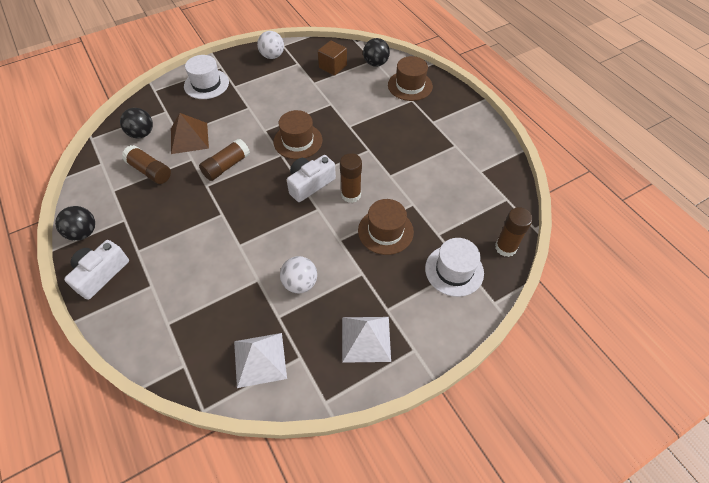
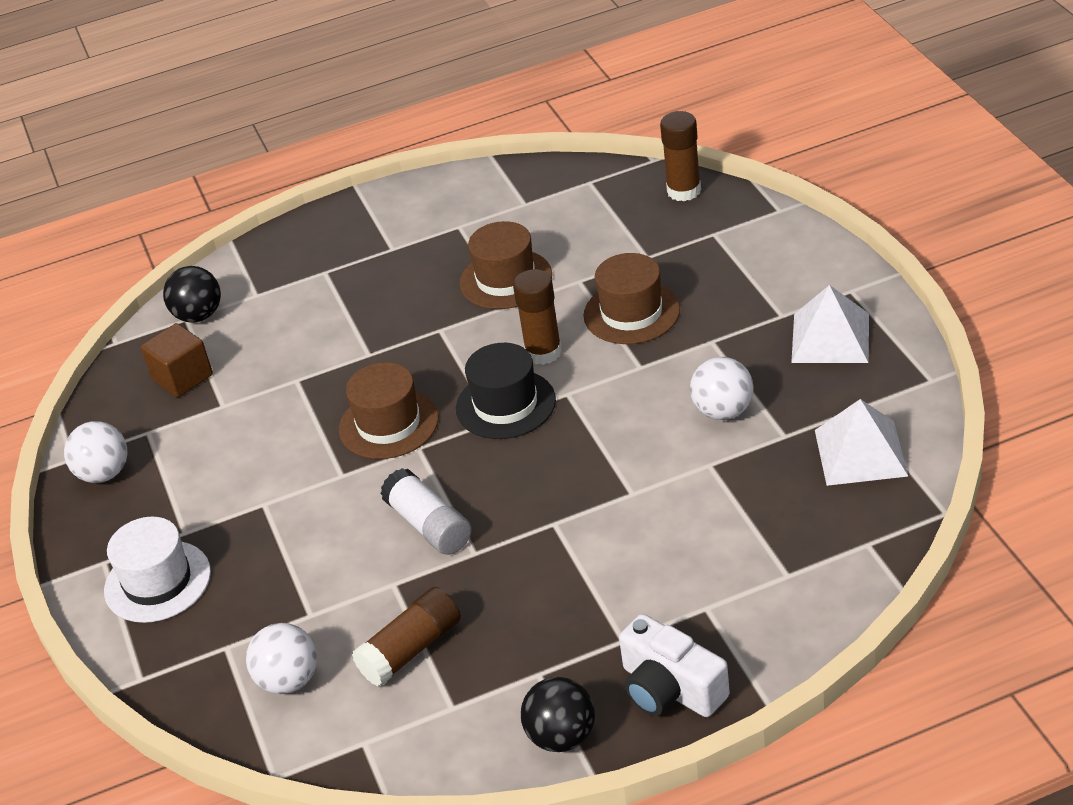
camera: 75 degrees left, 15 degrees down
black ball [120,108,153,139] -> white ball [246,623,317,694]
brown pyramid [171,113,209,154] -> none
brown glue stick [199,138,250,181] -> white glue stick [380,468,471,555]
white camera [287,155,336,202] -> black hat [456,343,556,439]
brown hat [388,56,433,101] -> brown hat moved to [460,221,552,309]
white hat [425,238,484,297] -> none

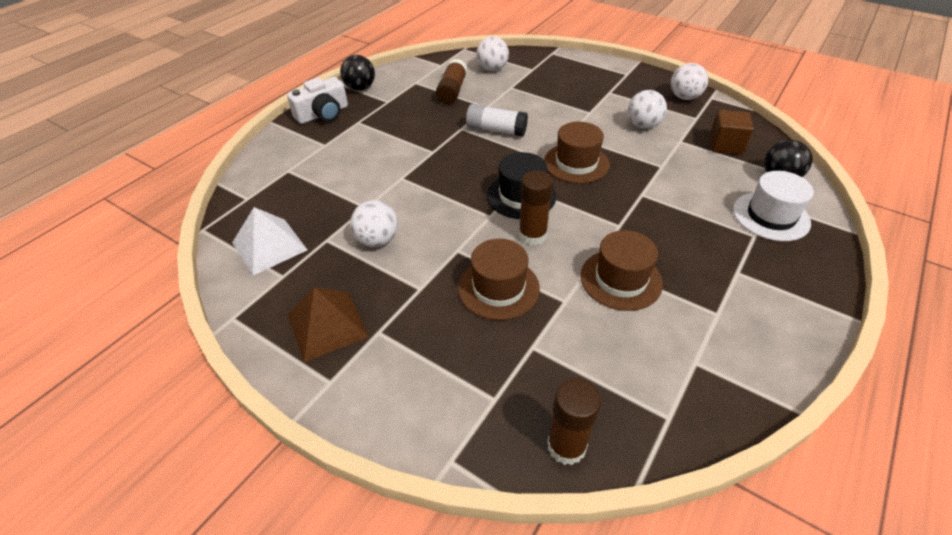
camera: 140 degrees right, 5 degrees up
white hat [104,517,211,623] -> white hat moved to [733,171,814,241]
white camera [619,614,730,717] -> white camera turned 135 degrees clockwise [287,77,348,124]
white pyramid [791,285,869,363] -> brown pyramid [288,287,369,362]
none -> white ball [628,90,667,129]

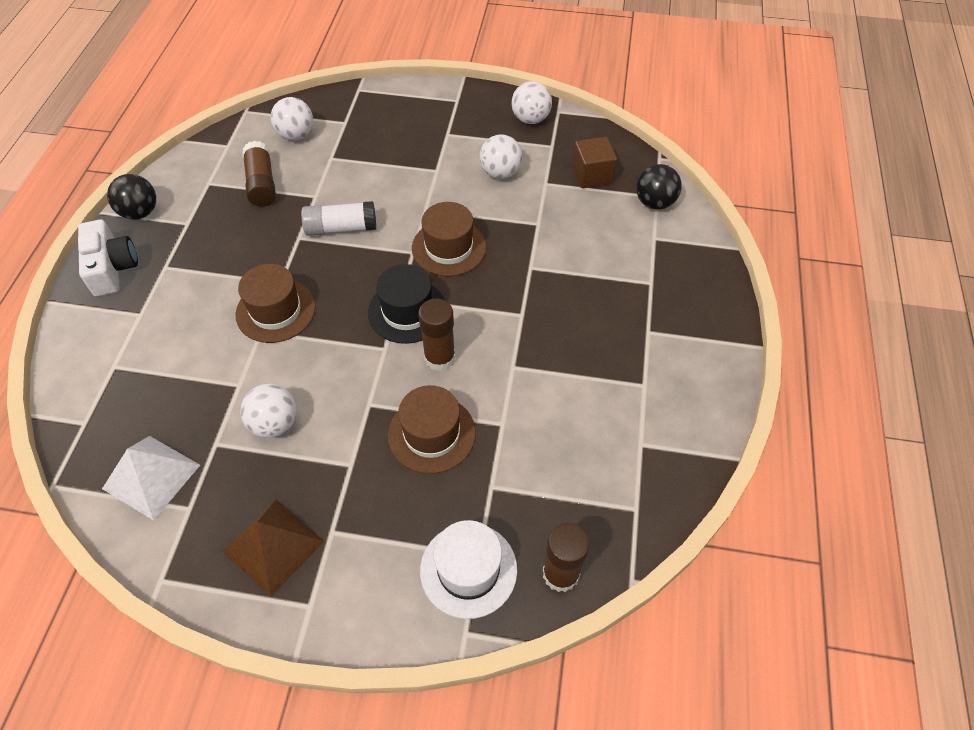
camera: 25 degrees left, 10 degrees up
white camera [287,77,348,124] -> white camera turned 45 degrees counterclockwise [78,219,138,297]
brown hat [580,230,663,311] -> brown hat moved to [236,264,316,343]
white hat [733,171,814,241] -> white hat moved to [420,520,517,619]

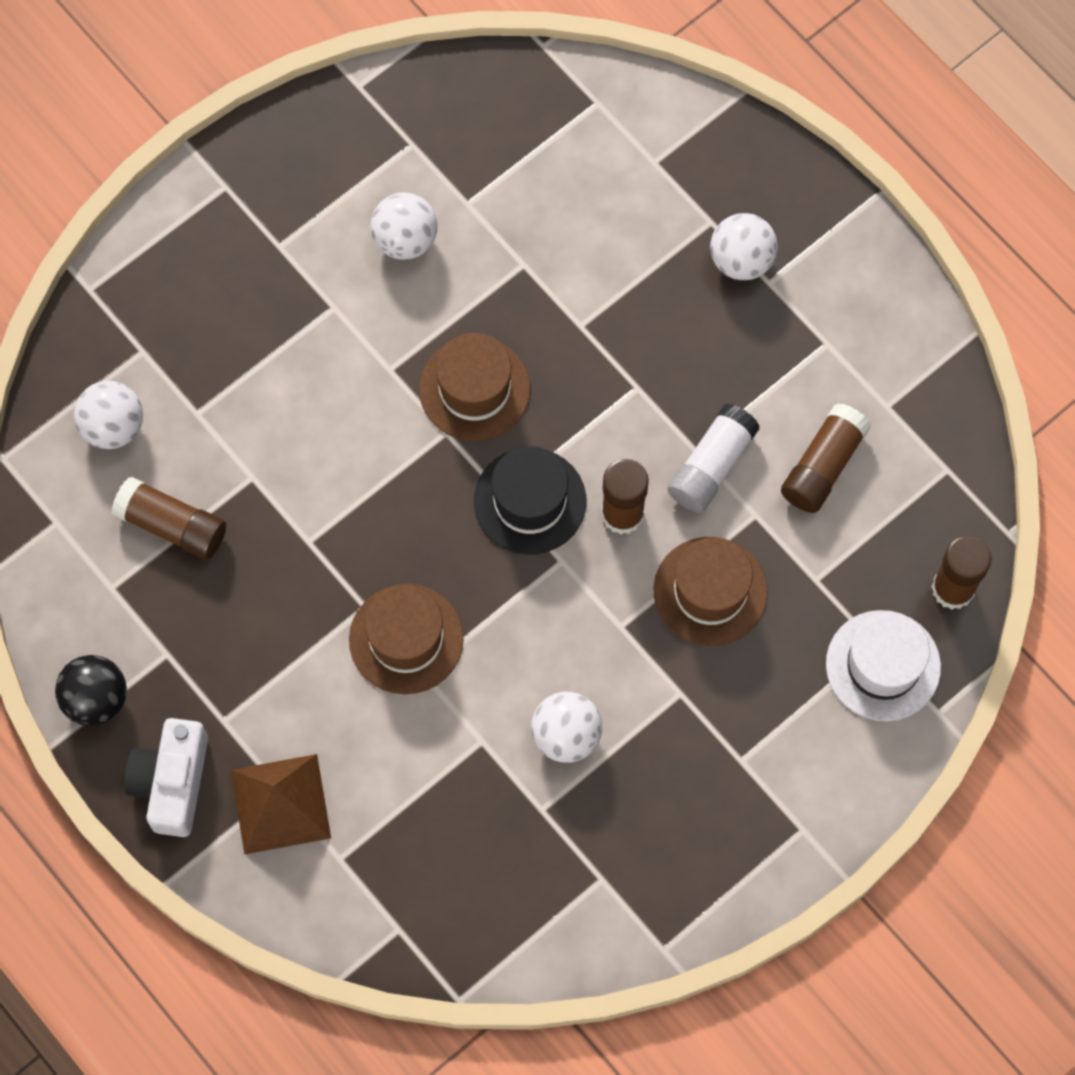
camera: 50 degrees left, 15 degrees up
white camera [78,219,138,297] -> white camera turned 105 degrees counterclockwise [124,718,208,837]
white pyramid [102,436,200,521] -> none
brown pyramid [223,500,325,596] -> brown pyramid moved to [231,754,331,855]
white glue stick [301,201,376,236] -> white glue stick moved to [668,403,760,513]
white ball [511,81,552,124] -> white ball moved to [710,213,778,280]
brown cube [572,137,617,188] -> none
black ball [636,164,682,209] -> none
none -> brown glue stick [781,403,871,513]

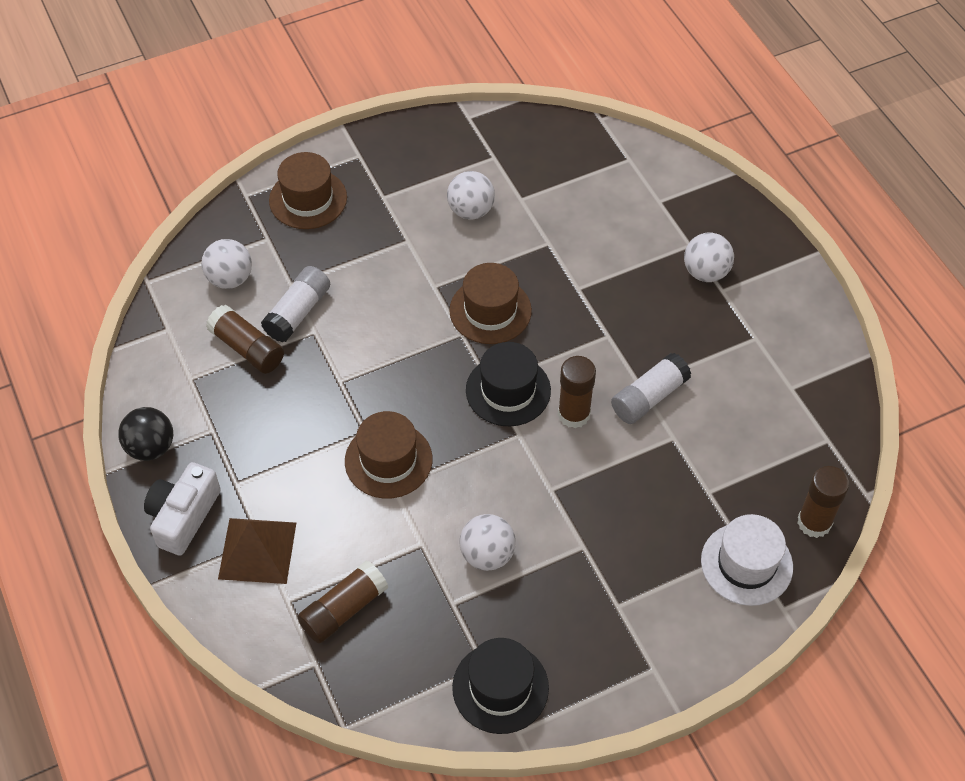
camera: 15 degrees right, 15 degrees down
brown hat [654,537,768,646] -> brown hat moved to [269,152,347,229]
brown glue stick [781,403,871,513] -> brown glue stick moved to [298,560,388,643]
none -> white glue stick [261,266,330,342]
none -> black hat [452,638,549,734]

